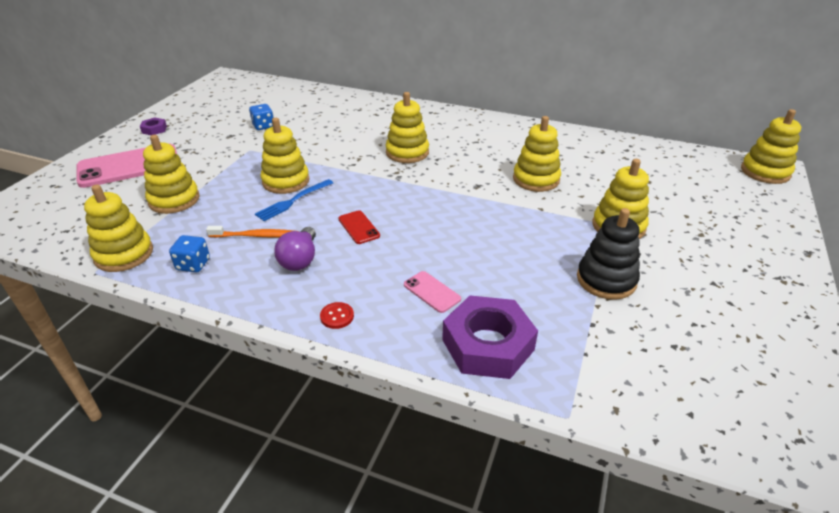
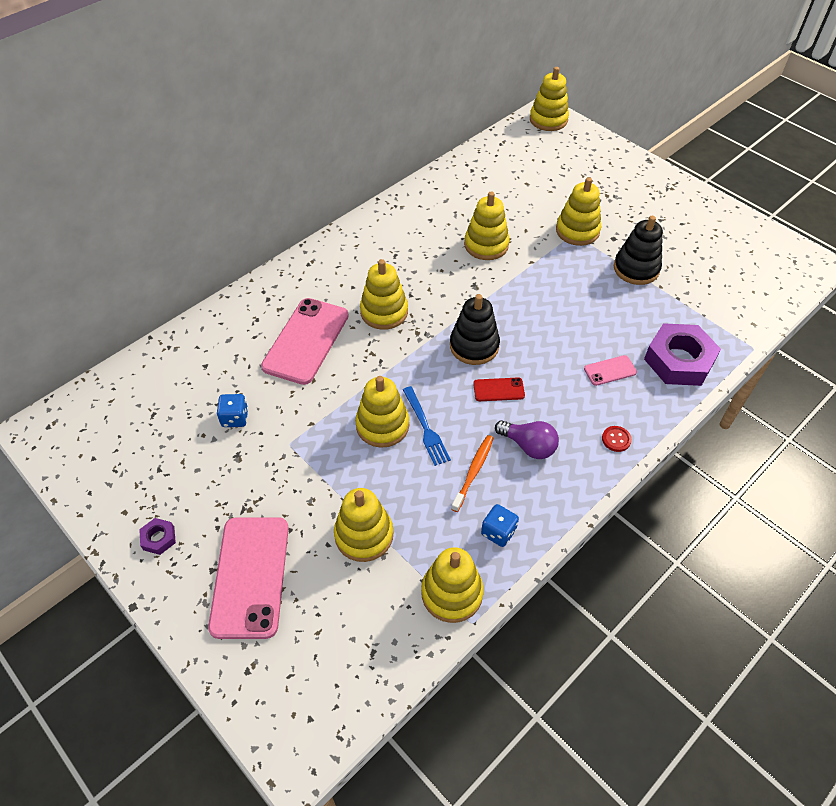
camera: 65 degrees left, 15 degrees up
none -> pink phone [261,298,349,385]
none -> black stacking toy [450,294,500,365]

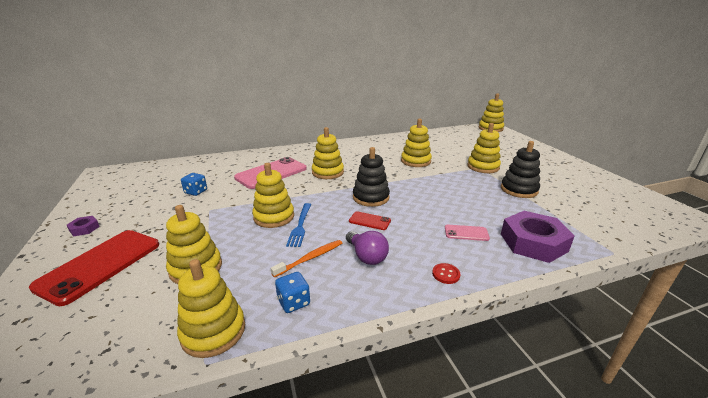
camera: 25 degrees right, 25 degrees down
pink phone [208,517,289,639] -> red phone [29,230,159,306]

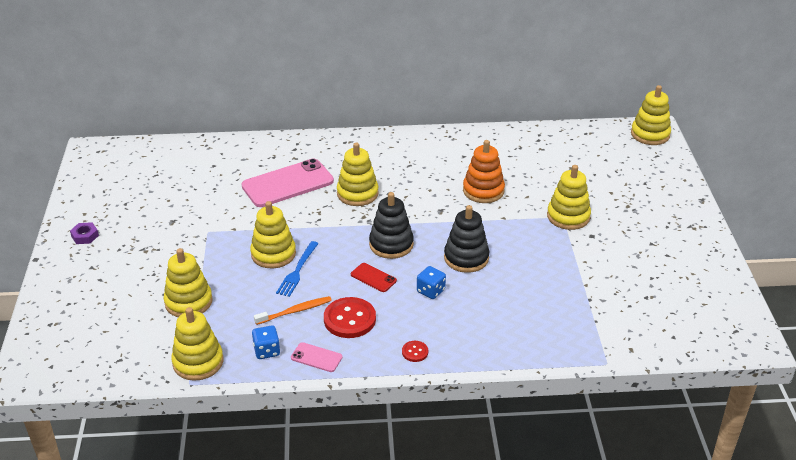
camera: 15 degrees right, 10 degrees up
red phone [29,230,159,306] -> none
blue dice [181,173,207,196] -> blue dice moved to [417,266,446,299]
purple light bulb [346,231,389,265] -> red button [324,297,376,338]
yellow stacking toy [401,119,432,167] -> orange stacking toy [463,140,505,203]
pink phone [445,225,490,241] -> pink phone moved to [291,342,343,372]
black stacking toy [501,141,540,198] -> black stacking toy moved to [444,205,490,273]
purple nut [501,211,575,263] -> none

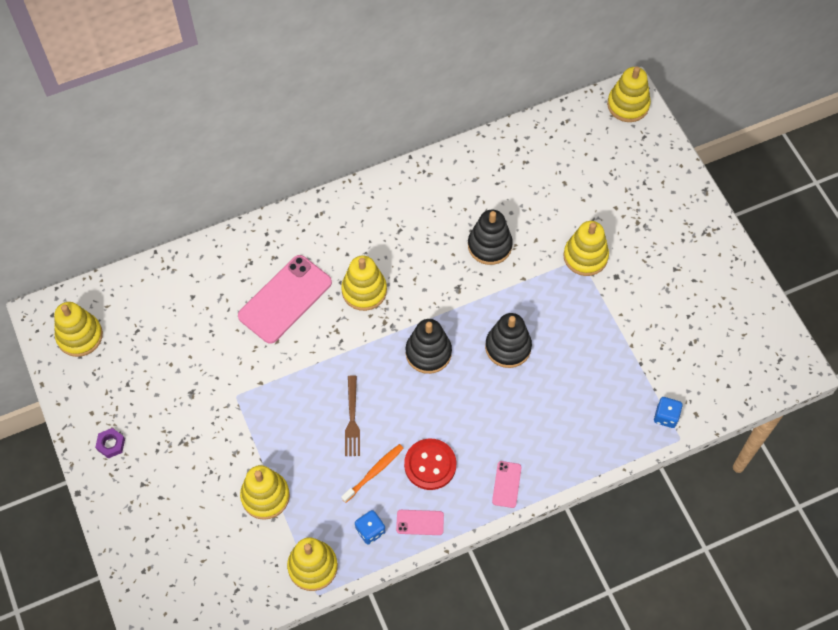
camera: 20 degrees left, 25 degrees up
yellow stacking toy [250,201,296,268] -> yellow stacking toy moved to [54,302,103,357]
blue fork [276,241,319,297] -> brown fork [345,375,360,456]
red phone [351,263,397,292] -> none
red button [402,341,428,362] -> pink phone [492,461,522,508]
blue dice [417,266,446,299] -> blue dice moved to [654,397,683,428]
orange stacking toy [463,140,505,203] -> black stacking toy [468,210,513,265]

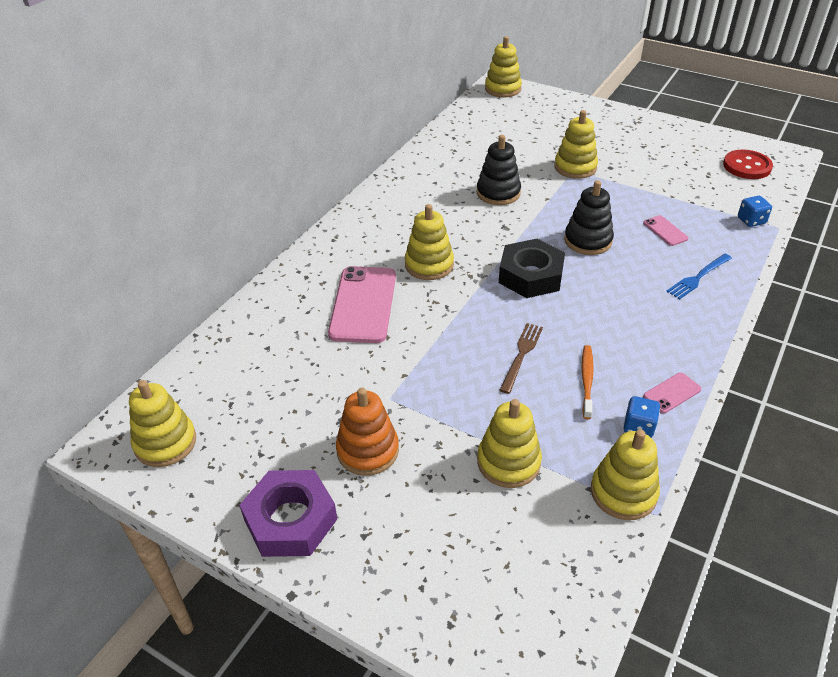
camera: 35 degrees left, 20 degrees down
purple nut [95,428,125,459] -> purple nut [240,470,337,557], size x2.26
brown fork [345,375,360,456] -> brown fork turned 120 degrees counterclockwise [500,323,543,394]
red button [404,439,456,490] -> red button moved to [723,150,773,179]
black stacking toy [406,319,452,374] -> black nut [499,239,565,298]
pink phone [492,461,522,508] -> pink phone moved to [643,215,689,246]
none -> orange stacking toy [336,388,399,476]
none -> blue fork [666,254,732,299]

